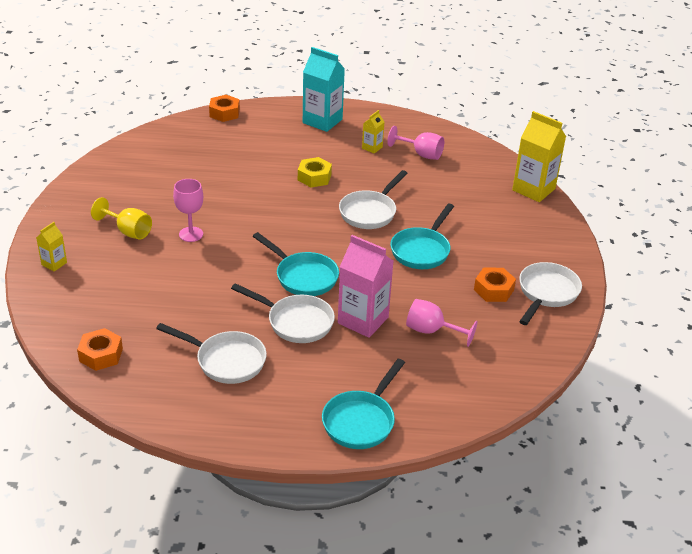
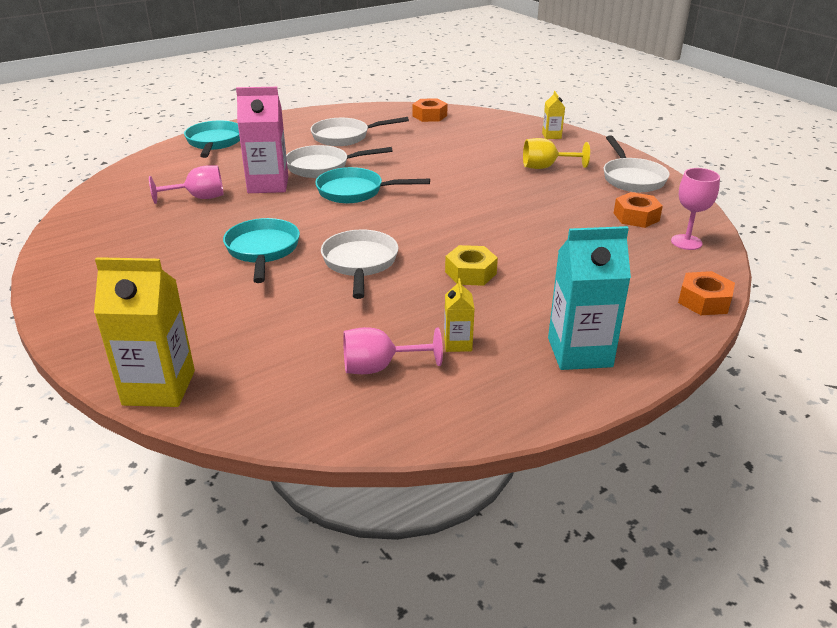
camera: 145 degrees right, 5 degrees down
pink goblet [173,179,203,242] -> pink goblet moved to [671,168,720,250]
orange nut [474,267,516,302] -> orange nut moved to [614,192,663,228]
white pan [519,262,582,325] -> white pan moved to [603,136,670,192]

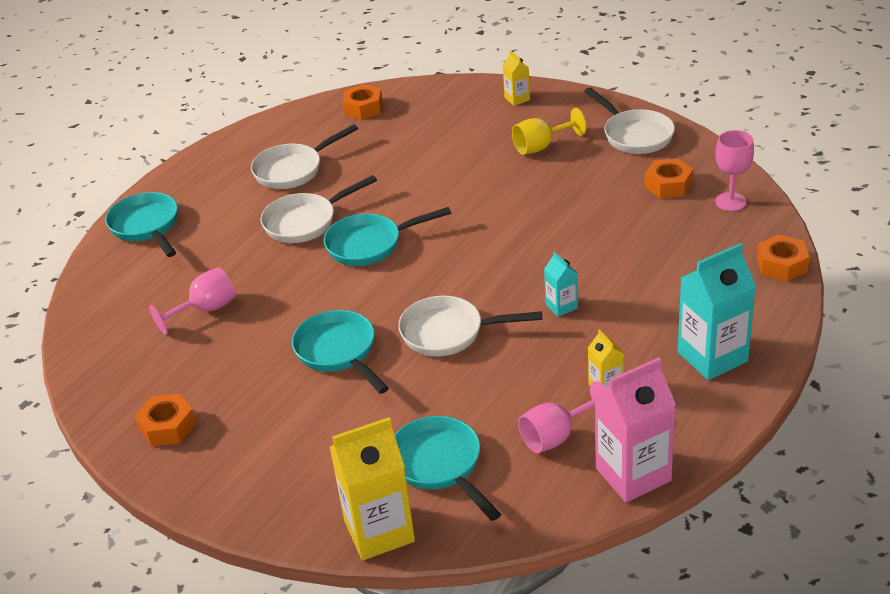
camera: 20 degrees left, 5 degrees up
pink carton [236,87,288,193] -> pink carton moved to [594,357,676,503]
white pan [321,230,398,299] -> white pan turned 60 degrees counterclockwise [398,296,542,356]
yellow nut [445,245,498,286] -> turquoise carton [544,251,578,317]
none -> orange nut [135,393,196,447]
none -> turquoise pan [395,416,501,521]

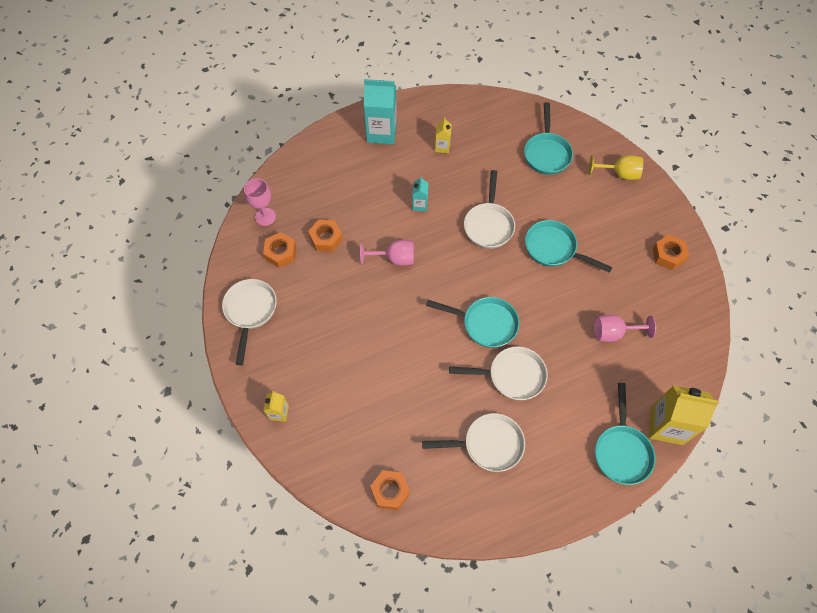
camera: 150 degrees left, 25 degrees up
turquoise pan [292,310,389,394] -> turquoise pan turned 120 degrees clockwise [525,220,612,273]
yellow carton [330,417,415,560] -> yellow carton moved to [649,386,719,445]
white pan [398,296,542,356] -> white pan turned 60 degrees clockwise [464,170,515,249]
yellow goblet [512,108,586,155] -> yellow goblet moved to [589,155,643,180]
pink goblet [518,381,606,453] -> pink goblet moved to [360,240,414,266]
pink carton [594,357,676,503] -> none
orange nut [757,234,810,282] -> orange nut moved to [308,219,343,252]

